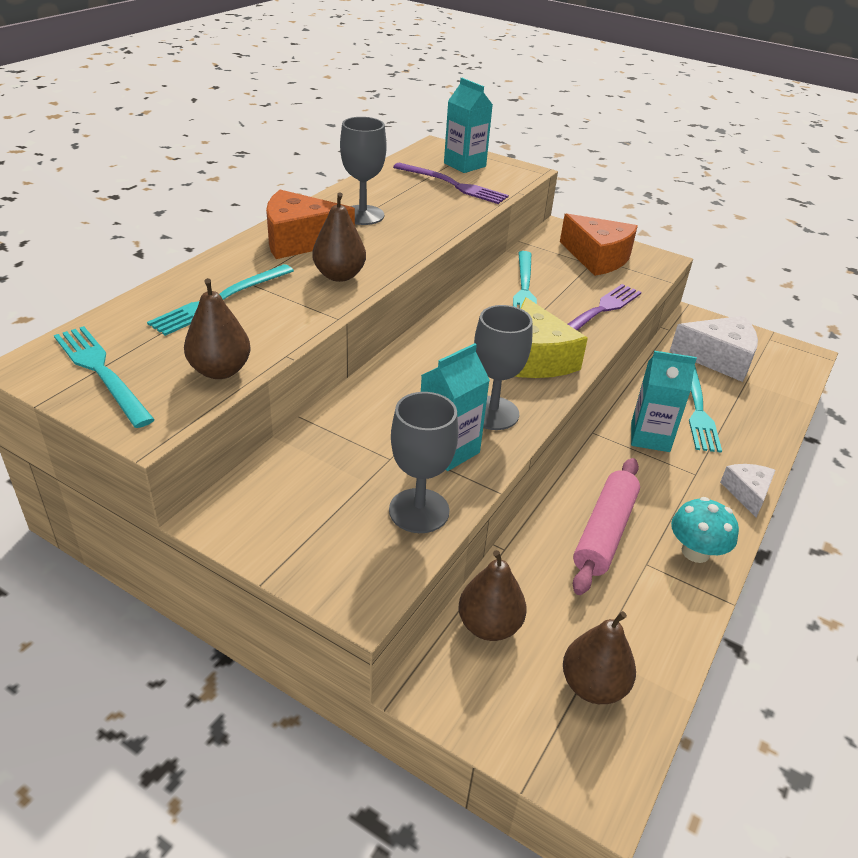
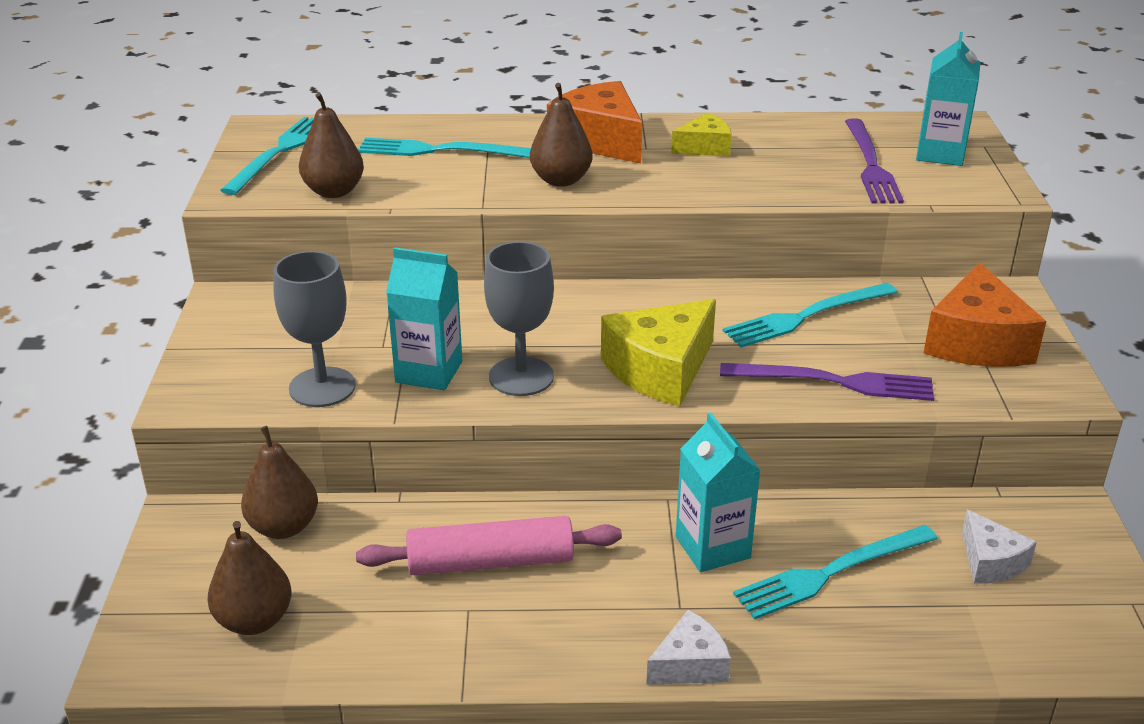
camera: 60 degrees right, 5 degrees down
grey goblet [340,117,387,225] -> yellow cheese [671,113,732,156]
white cheese [670,316,758,382] -> white cheese [962,510,1037,584], size x0.56
turquoise mushroom [671,497,739,563] -> none

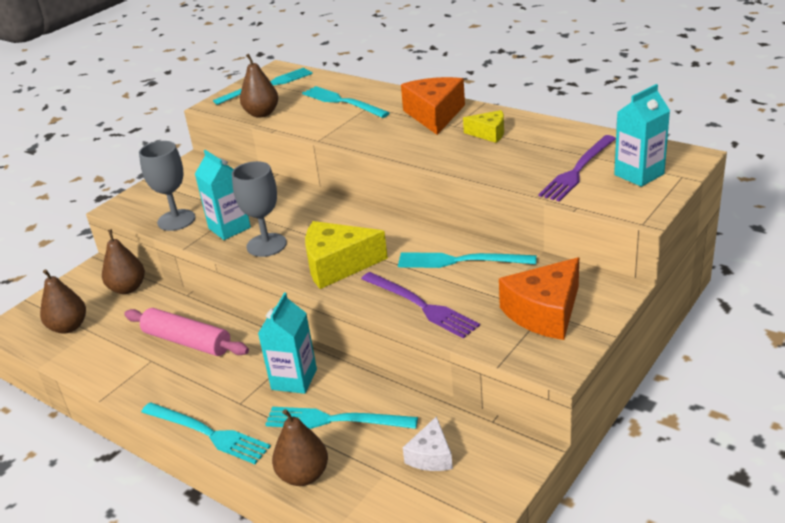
camera: 40 degrees right, 0 degrees up
brown pear [530,83,593,187] -> brown pear moved to [272,409,328,486]
white cheese [646,610,731,685] -> turquoise fork [141,402,271,464]

